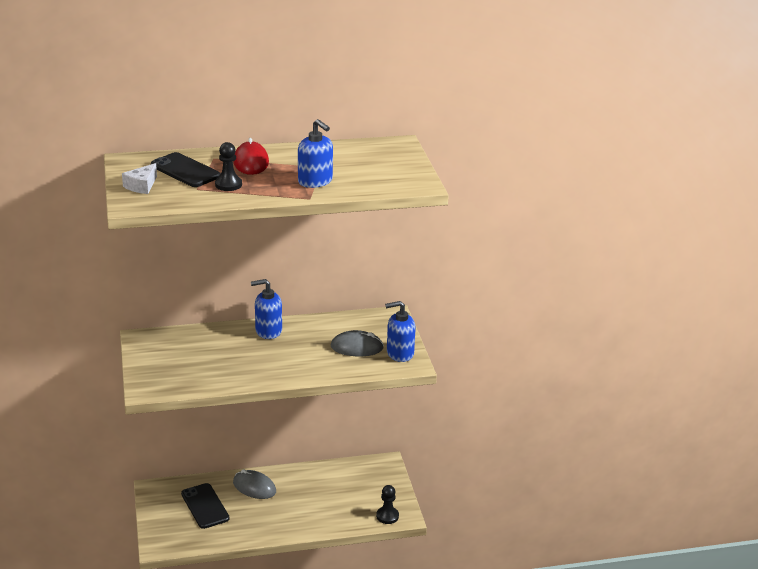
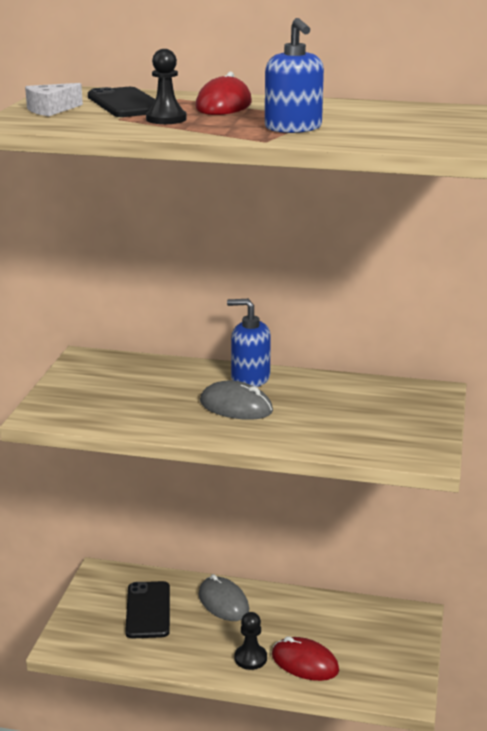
camera: 25 degrees right, 5 degrees down
grey mouse [331,330,384,356] -> grey mouse moved to [200,381,273,420]
black pawn [376,485,399,524] -> black pawn moved to [235,612,267,670]
blue soap dispenser [385,301,416,362] -> none
none -> red mouse [272,636,339,681]

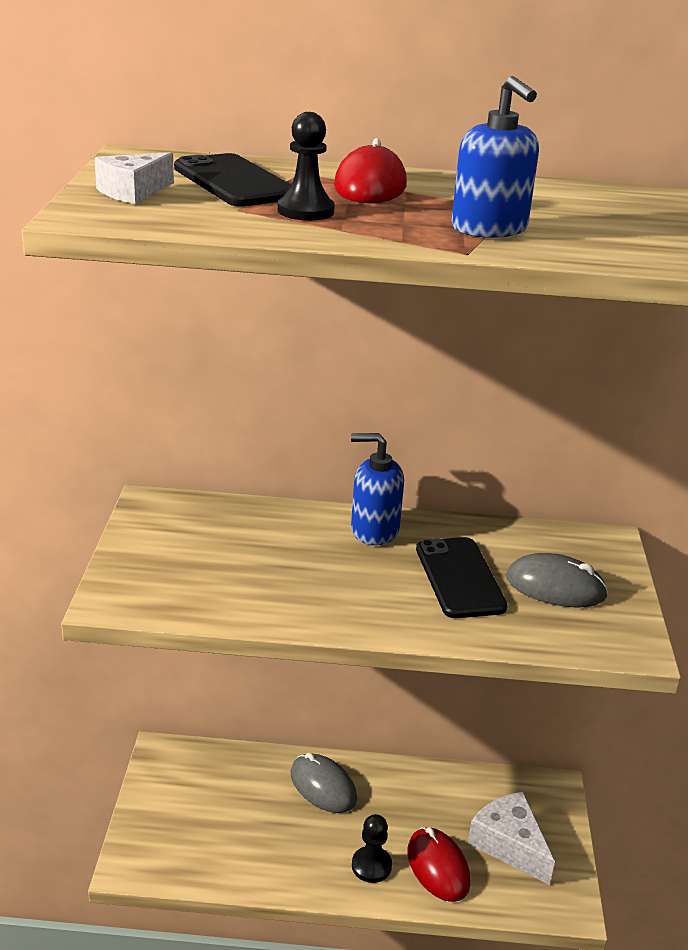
camera: 10 degrees left, 5 degrees up
black phone [125,581,170,639] -> black phone moved to [416,537,508,618]
grey mouse [200,381,273,420] -> grey mouse moved to [506,553,608,608]
red mouse [272,636,339,681] -> red mouse turned 45 degrees clockwise [408,827,470,902]
none -> white cheese [468,792,555,885]

